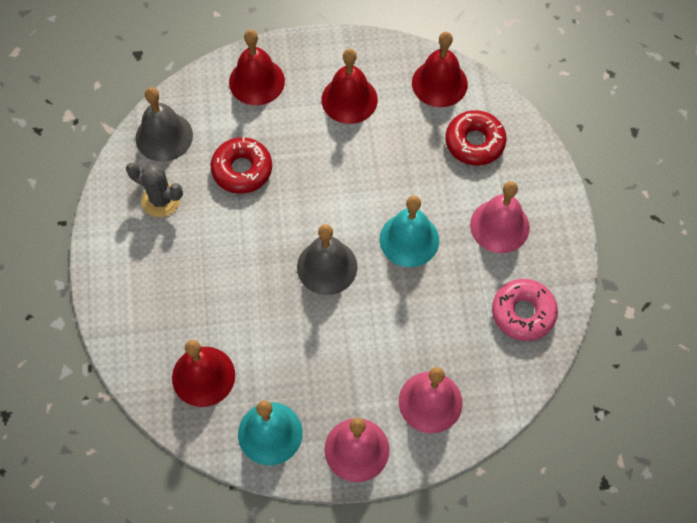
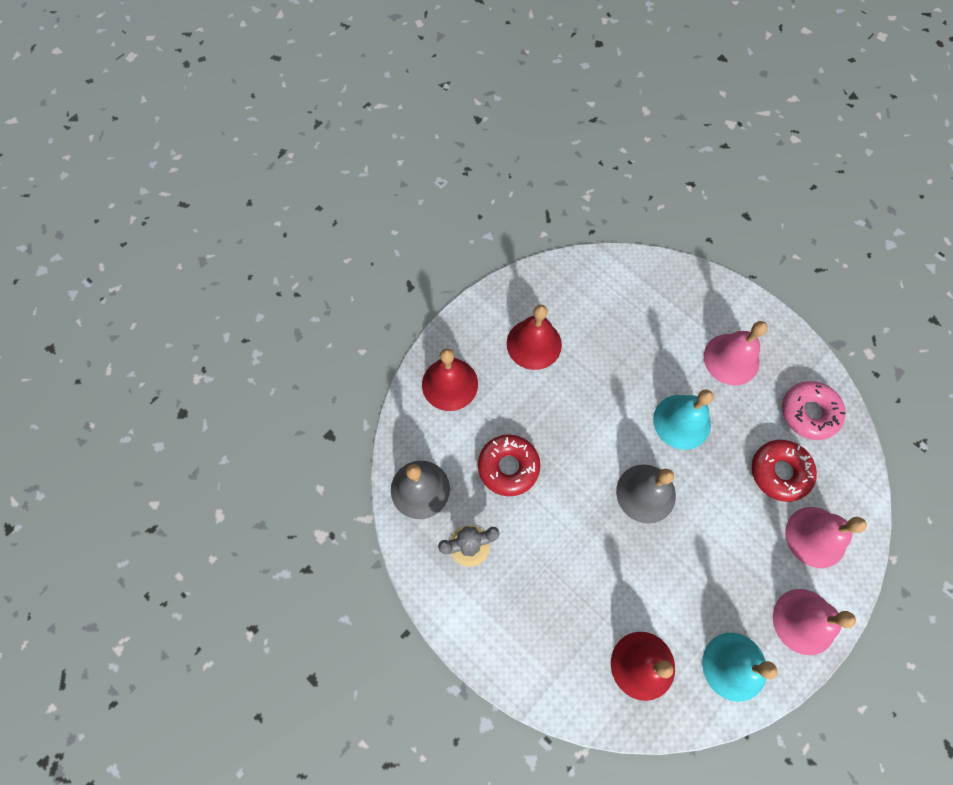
camera: 40 degrees left, 5 degrees up
red bell [412,32,468,107] -> none
red donut [445,110,507,165] -> red donut moved to [752,440,817,502]

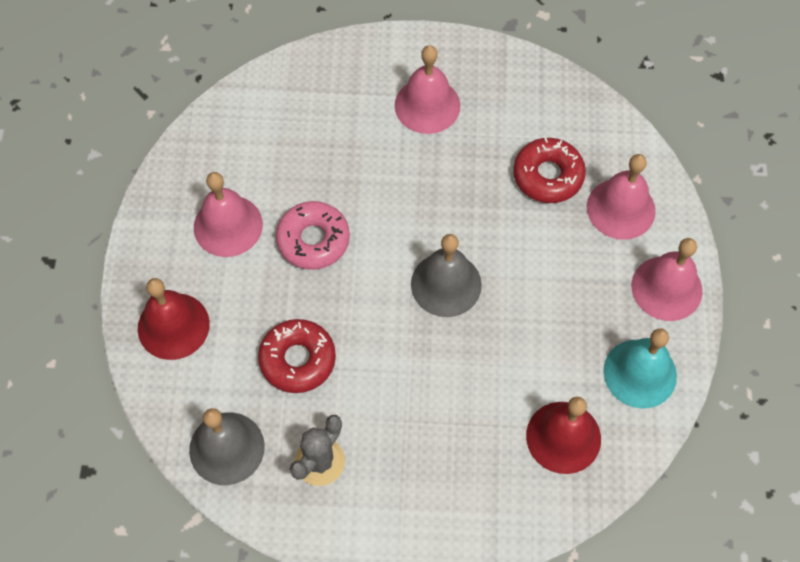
camera: 40 degrees left, 5 degrees down
red bell [507,305,562,370] -> pink bell [194,172,263,257]
turquoise bell [653,390,714,450] -> none
pink donut [782,381,846,440] -> pink donut moved to [276,201,350,270]

